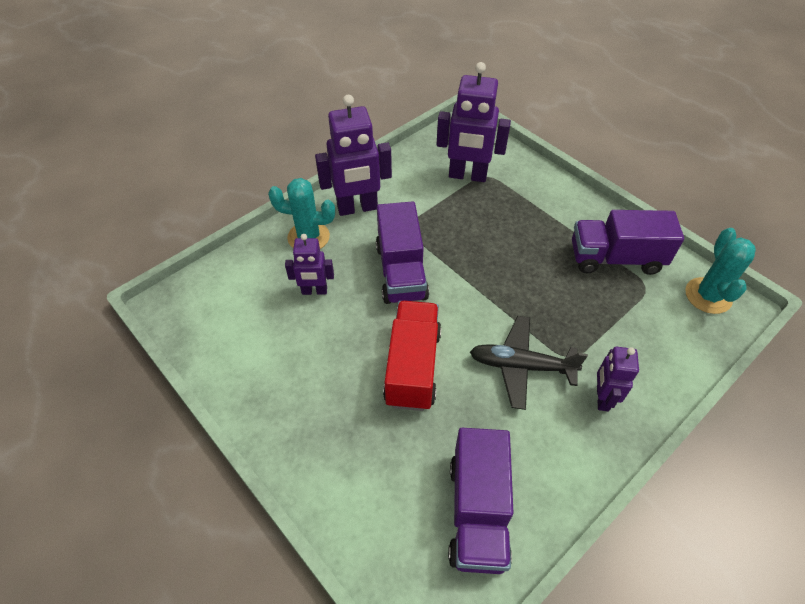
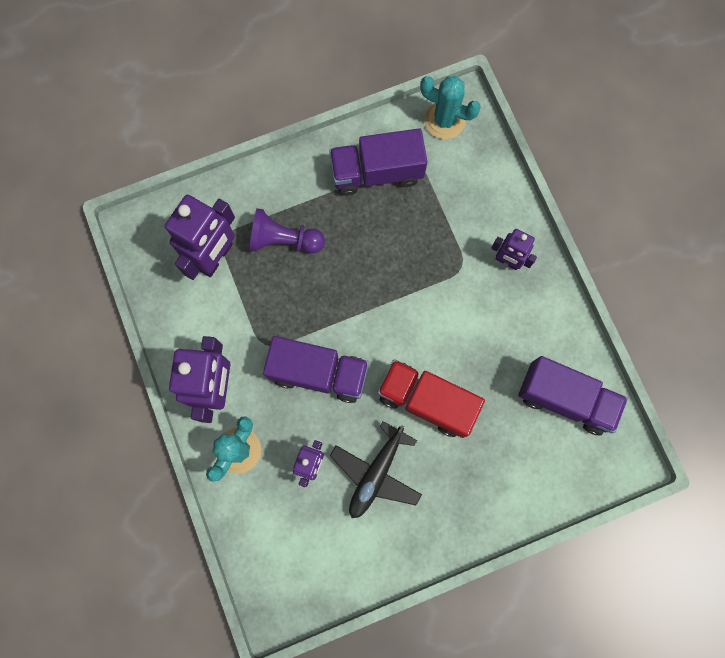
camera: 70 degrees left, 25 degrees up
black plane [470,316,588,410] -> black plane moved to [330,421,422,518]
purple truck [572,210,684,275] -> purple truck turned 60 degrees clockwise [329,128,427,196]
none -> purple pawn [249,208,325,253]

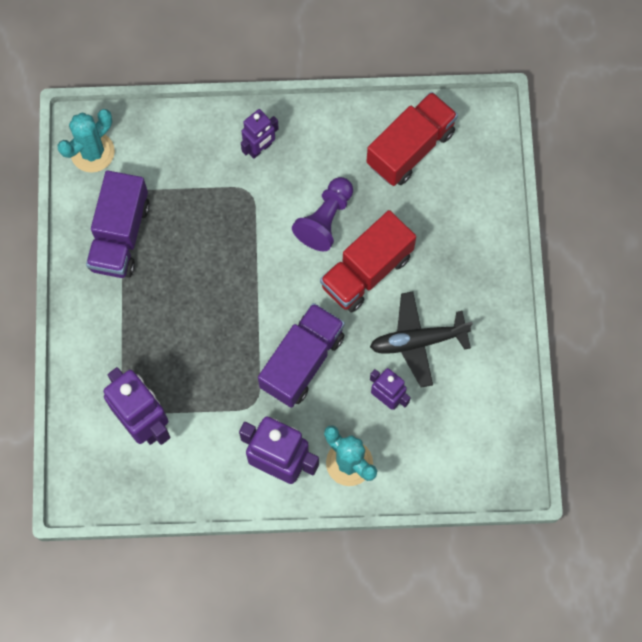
camera: 70 degrees left, 5 degrees down
purple pawn [249,208,325,253] -> purple pawn moved to [292,177,353,251]
black plane [330,421,422,518] -> black plane turned 120 degrees clockwise [370,292,473,388]
purple truck [518,356,628,435] -> red truck [366,92,458,186]

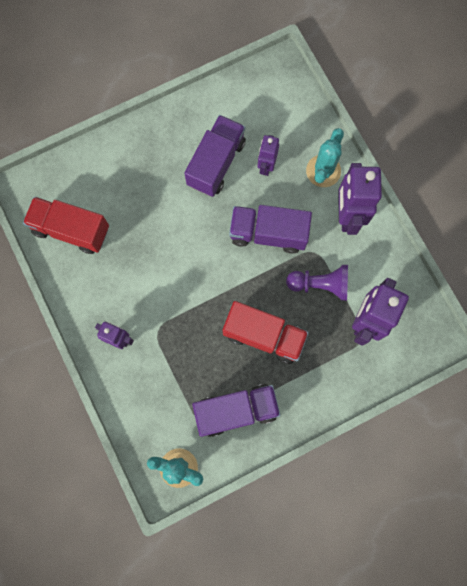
camera: 115 degrees left, 5 degrees up
purple pawn [292,177,353,251] -> purple pawn moved to [286,265,348,301]
red truck [320,210,416,313] -> red truck moved to [223,301,309,364]
black plane [370,292,473,388] -> purple truck [184,115,246,197]

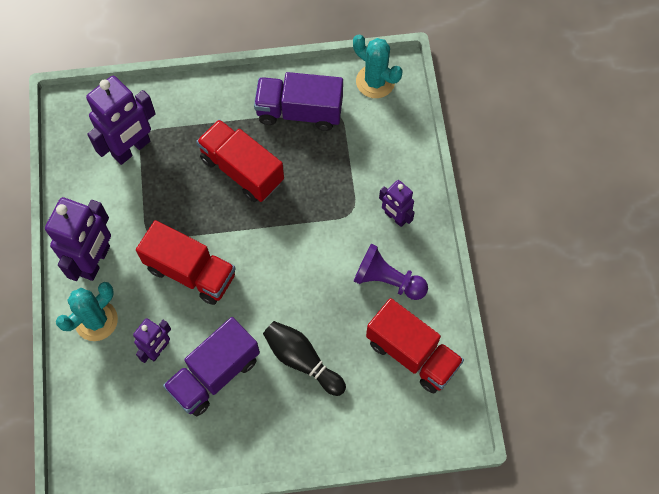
camera: 160 degrees left, 10 degrees down
purple truck [229,205,312,254] -> red truck [136,220,235,305]
purple pawn [286,265,348,301] -> purple pawn moved to [354,244,428,300]
none -> black bowling pin [263,321,346,396]

